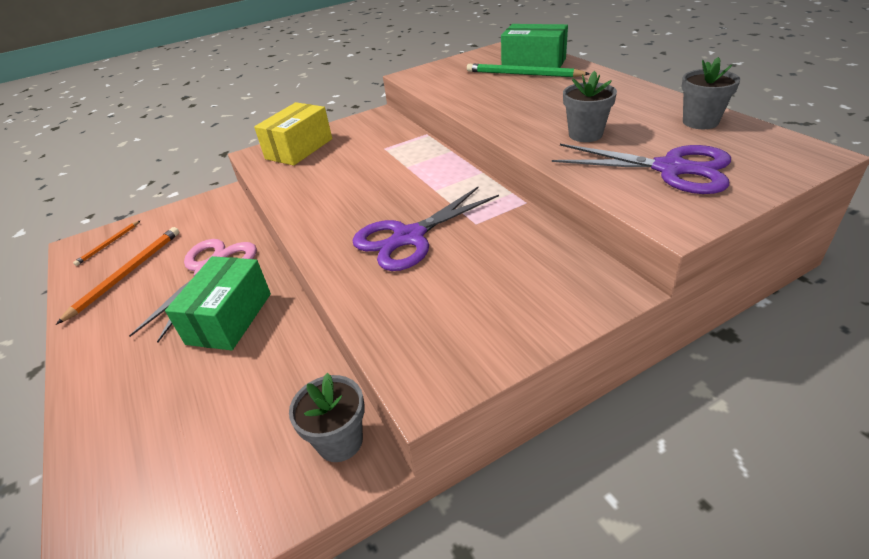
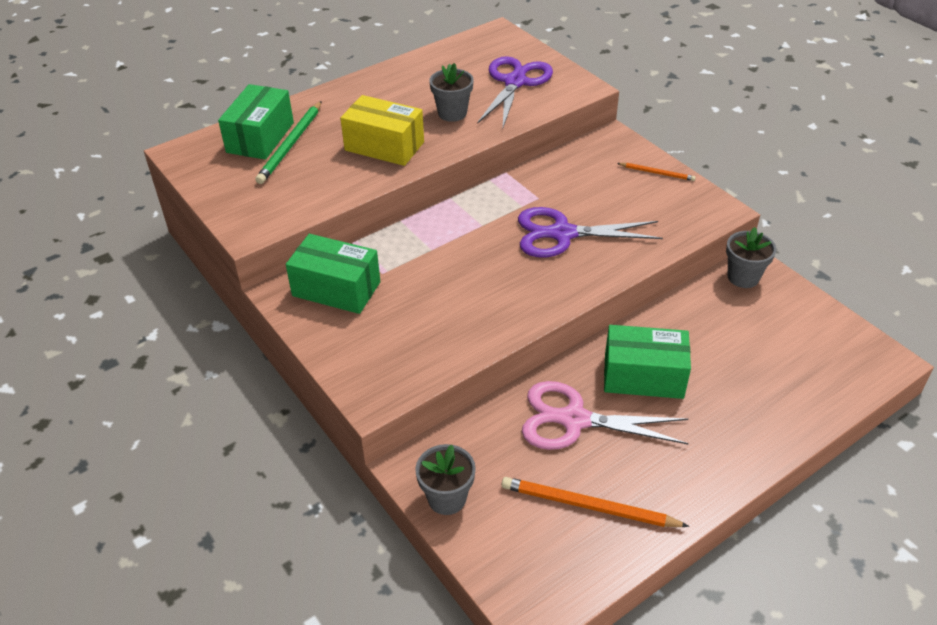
camera: 100 degrees left, 5 degrees up
orange pencil [73,220,141,266] -> orange pencil moved to [617,163,696,181]
yellow box [254,102,332,166] -> yellow box moved to [340,95,424,166]
purple scissors [352,186,499,271] -> purple scissors turned 135 degrees clockwise [518,207,663,257]
grey flower pot [681,57,740,129] -> grey flower pot moved to [415,444,476,515]
none -> green box [286,234,380,314]

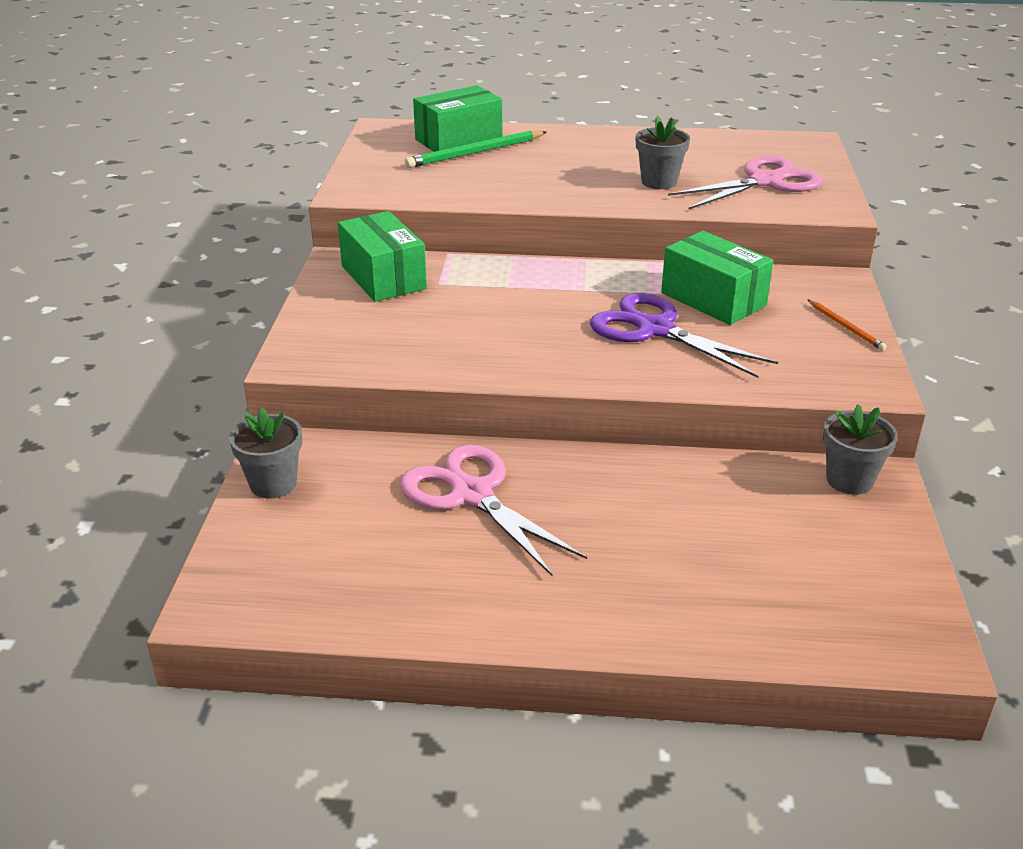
camera: 40 degrees right, 10 degrees down
yellow box [340,95,424,166] -> none
purple scissors [477,56,553,127] -> pink scissors [668,155,823,210]
orange pencil [501,477,689,527] -> none
green box [604,325,691,399] -> green box moved to [661,231,773,325]

